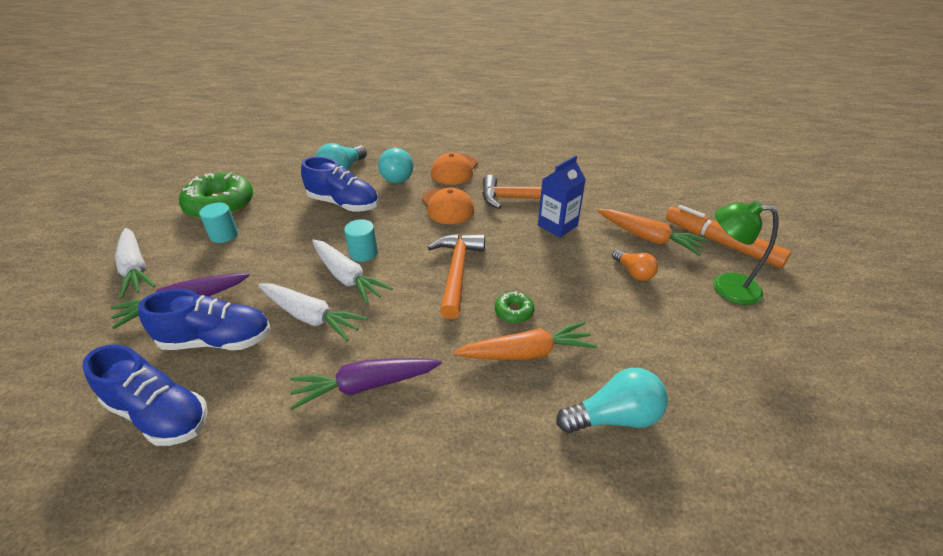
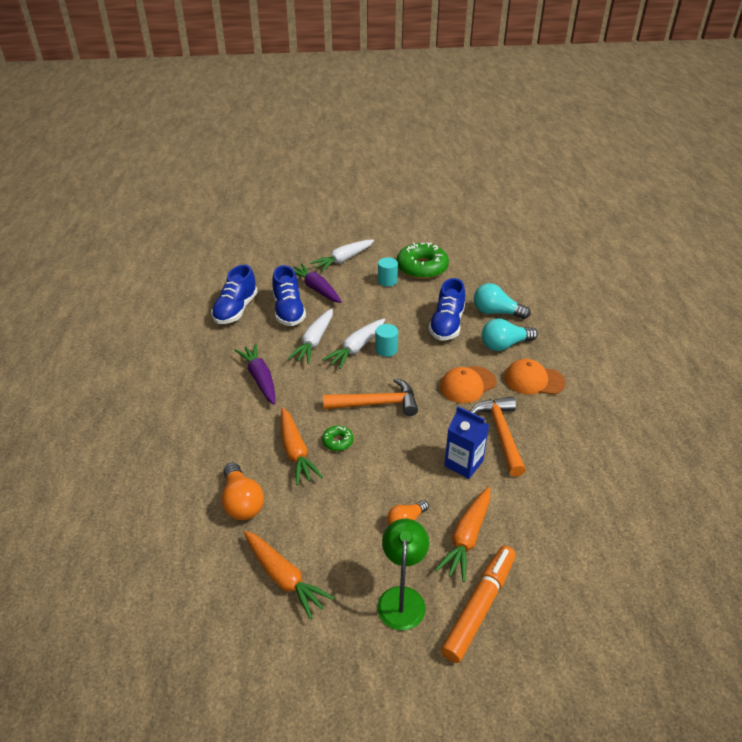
camera: 80 degrees right, 0 degrees up
turquoise light bulb [556,368,668,433] -> orange light bulb [222,462,264,520]
none -> orange carrot [244,531,334,620]

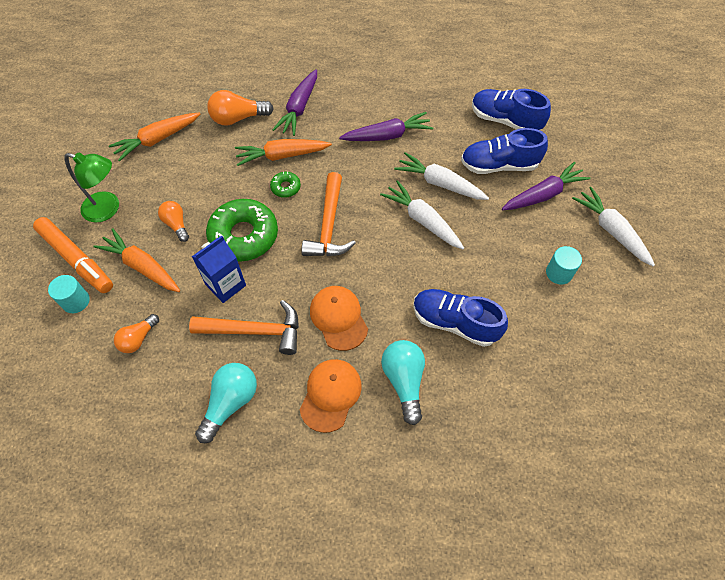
camera: 100 degrees right, 20 degrees up
turquoise cylinder [375,324,398,357] -> turquoise cylinder moved to [48,275,90,313]
green donut [397,242,449,279] -> green donut moved to [206,199,278,262]
turquoise light bulb [474,283,530,319] -> turquoise light bulb moved to [195,363,257,443]
none -> orange light bulb [114,314,159,353]
none -> purple carrot [272,69,317,136]

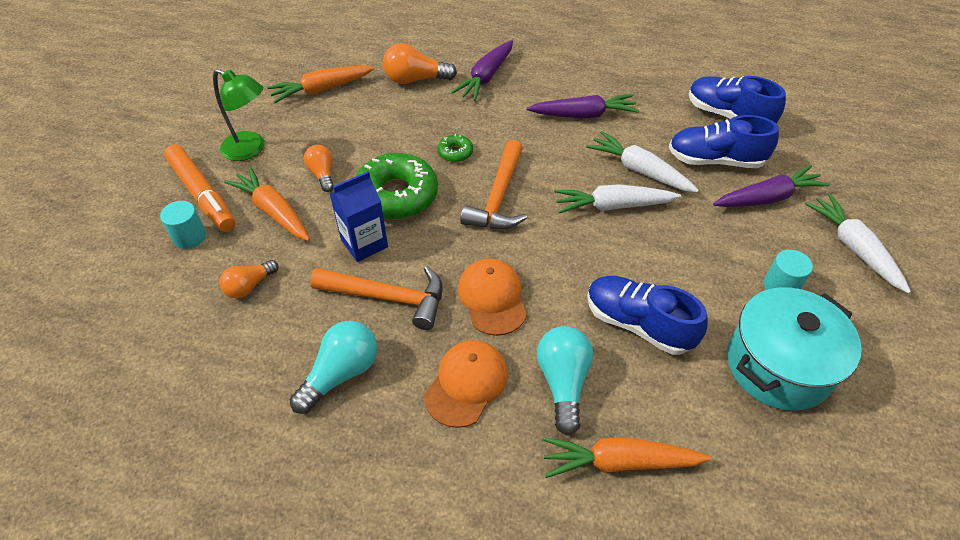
camera: 10 degrees right, 10 degrees down
orange carrot [235,139,332,166] -> orange carrot moved to [542,437,711,478]
white carrot [380,180,464,249] -> white carrot turned 60 degrees counterclockwise [554,184,681,214]
none -> turquoise pot [727,287,862,411]

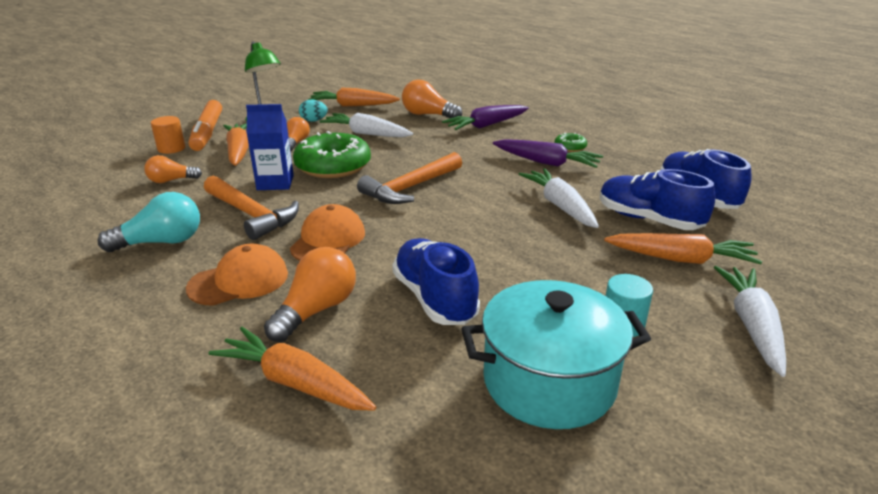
camera: 30 degrees right, 20 degrees down
turquoise cylinder [160,201,206,249] -> orange cylinder [151,116,185,154]
green donut [437,134,473,162] -> green donut moved to [554,133,587,152]
turquoise light bulb [537,326,593,435] -> orange light bulb [264,247,356,342]
white carrot [554,184,681,214] -> white carrot moved to [320,113,413,137]
purple carrot [713,165,830,207] -> orange carrot [604,233,762,264]
none -> turquoise egg [299,100,328,122]

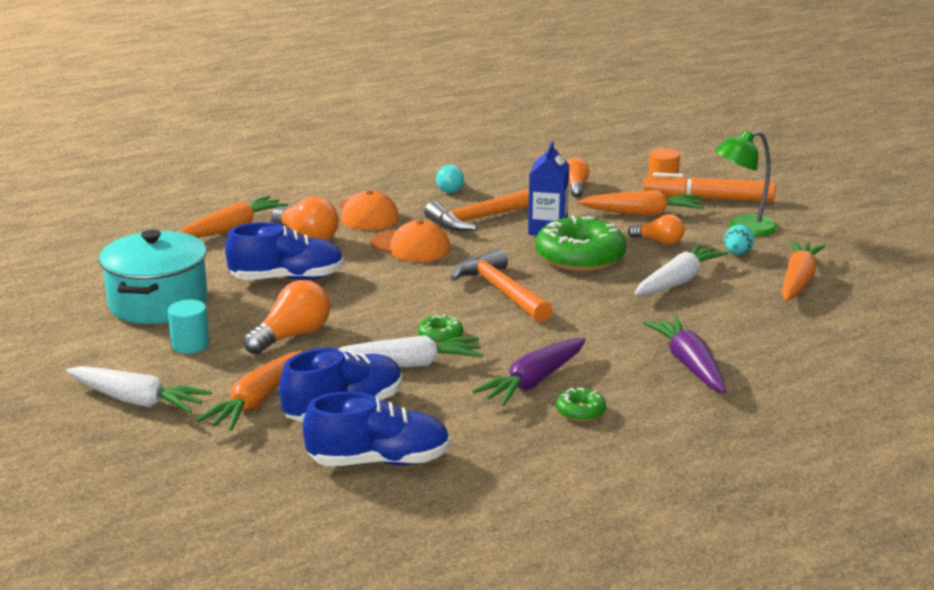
camera: 105 degrees right, 5 degrees down
turquoise light bulb [98,192,200,252] -> turquoise light bulb [436,165,464,193], size x0.64
orange light bulb [402,80,462,118] -> orange light bulb moved to [243,280,330,354]
none -> green donut [418,314,463,344]

